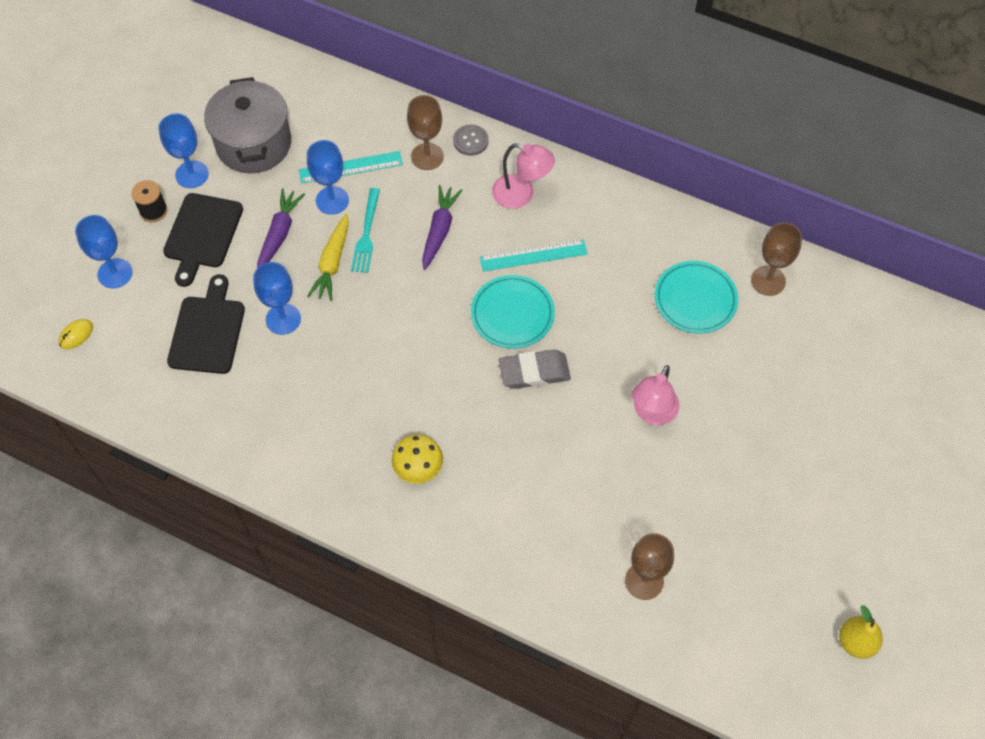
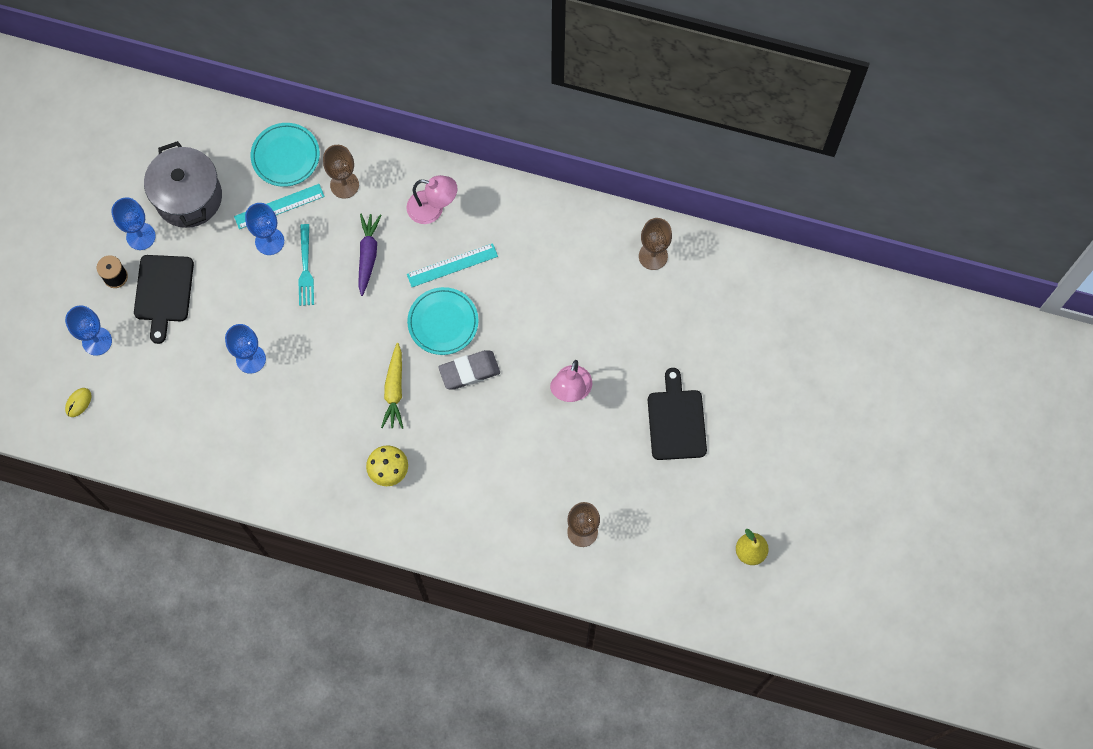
camera: 10 degrees left, 10 degrees up
black cutting board [167,274,245,374] -> black cutting board moved to [648,368,707,460]
purple carrot [257,188,305,268] -> none
yellow carrot [307,214,349,301] -> yellow carrot moved to [381,343,403,429]
grey button [453,124,489,156] -> none
turquoise plate [655,261,738,333] -> turquoise plate moved to [251,123,320,187]

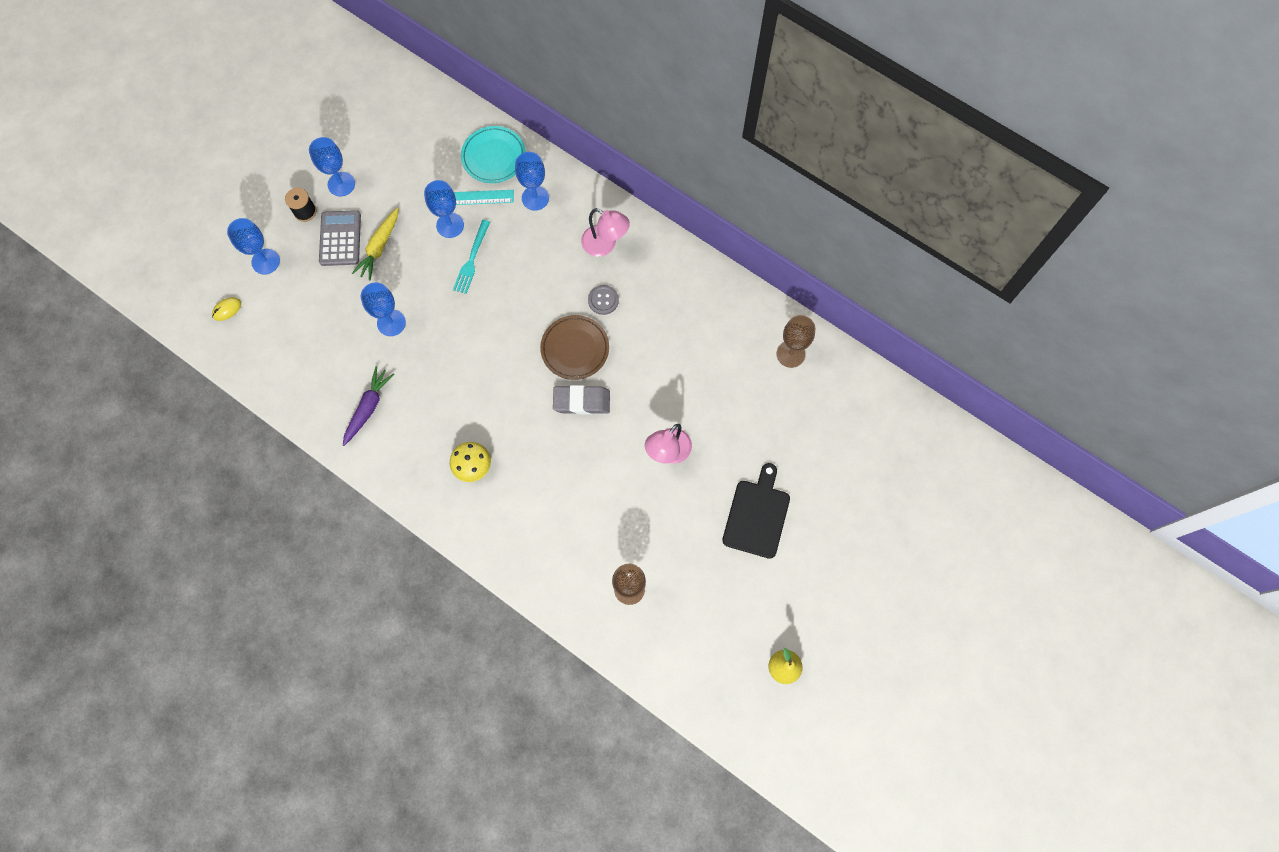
camera: 20 degrees right, 0 degrees up
black cutting board [134,255,194,344] -> grey calculator [319,210,361,266]
grey pot [144,141,222,228] -> none
brown goblet [323,145,359,199] -> blue goblet [515,152,549,211]
purple carrot [358,213,381,296] -> purple carrot moved to [343,366,395,446]
yellow carrot [381,343,403,429] -> yellow carrot moved to [352,207,399,280]
turquoise ruler [407,243,498,287] -> grey button [588,285,619,315]
turquoise plate [407,287,478,355] -> brown plate [540,315,609,380]

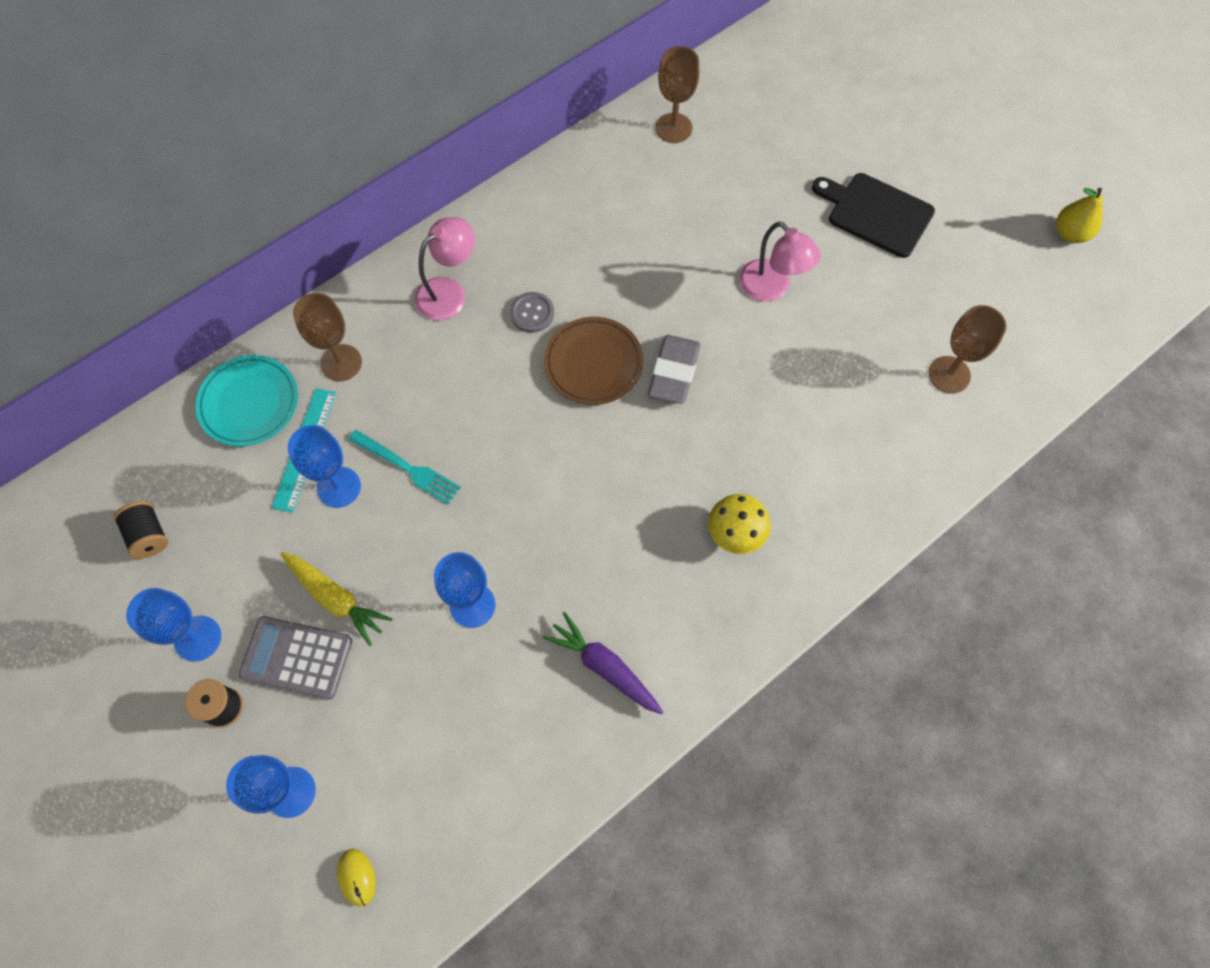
camera: 75 degrees left, 5 degrees down
blue goblet [515,152,549,211] -> brown goblet [293,293,362,381]
none -> black spool [114,501,168,559]

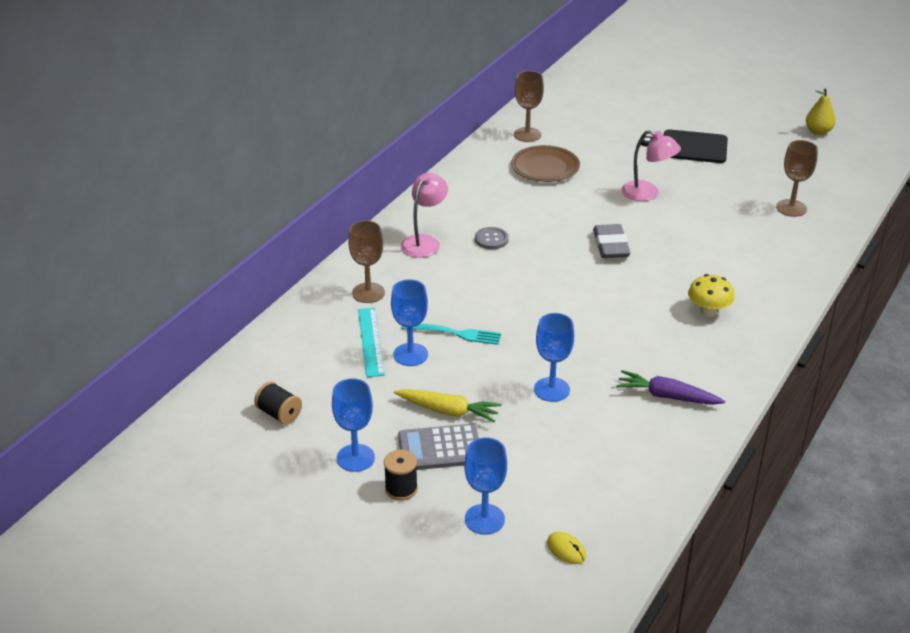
camera: 20 degrees left, 30 degrees down
turquoise plate [195,355,298,446] -> none
brown plate [544,317,643,405] -> brown plate moved to [511,145,580,182]

